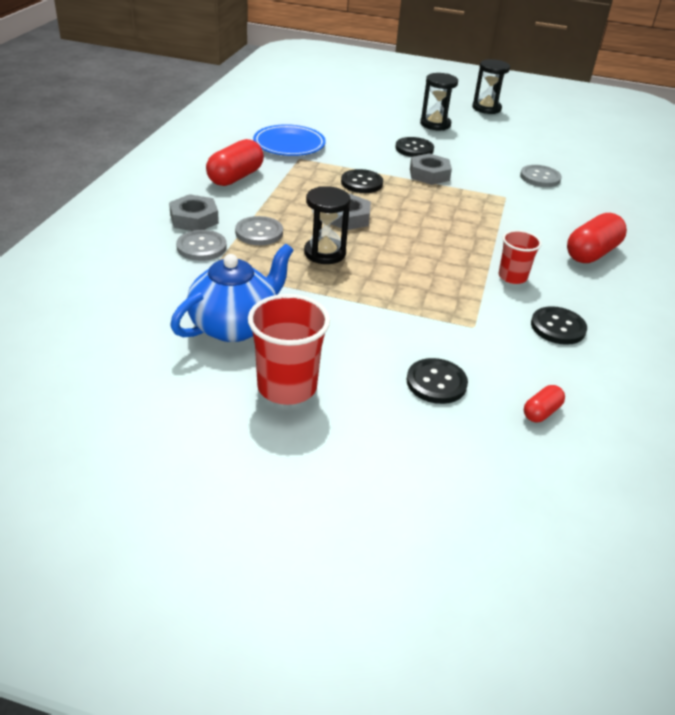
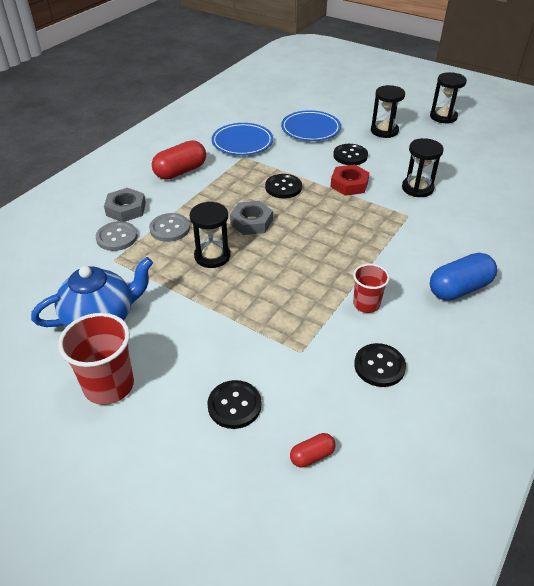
camera: 20 degrees right, 5 degrees up
grey nut [410,153,452,185] -> red nut [330,164,370,196]
grey button [520,165,562,187] -> none
red capsule [567,213,627,263] -> blue capsule [430,253,497,301]
none -> blue plate [281,110,341,141]
none -> black hourglass [402,138,444,197]

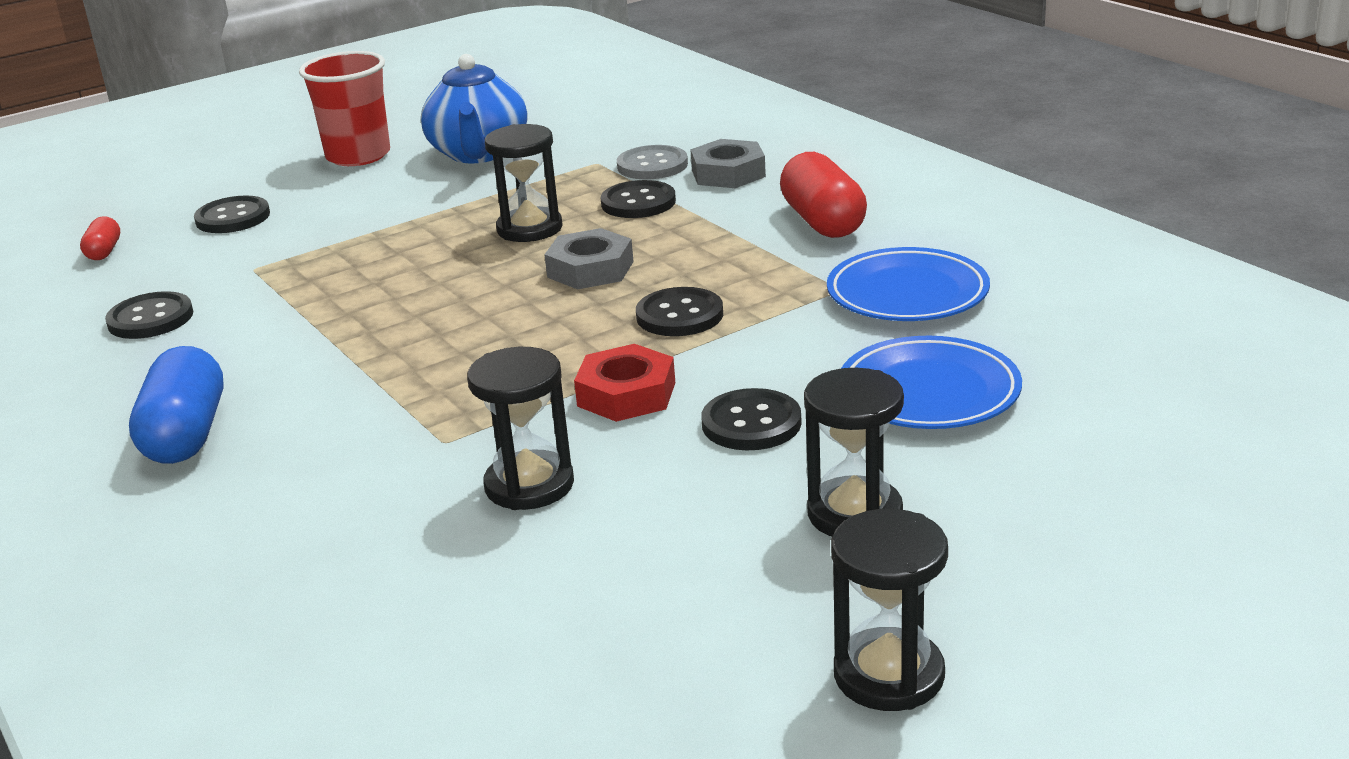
camera: 115 degrees right, 15 degrees down
grey button [149,213,190,242] -> black button [601,180,676,218]
red cup [353,264,390,313] -> none

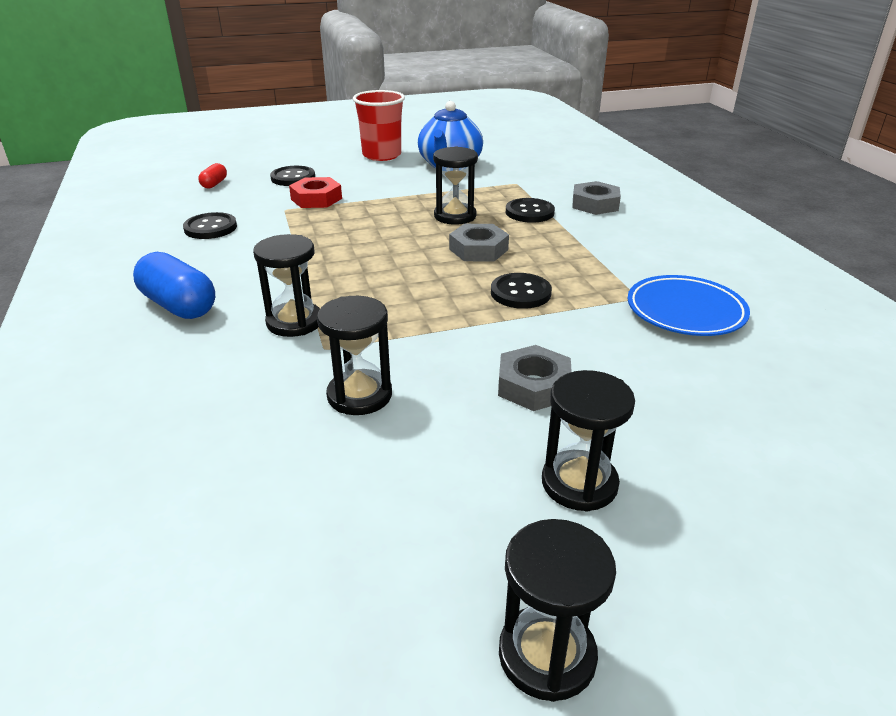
camera: 15 degrees right, 5 degrees up
blue capsule [129,346,223,464] -> blue capsule turned 60 degrees counterclockwise [133,252,215,319]
red nut [574,344,675,422] -> red nut moved to [289,177,342,208]
grey button [617,145,688,179] -> none
black button [701,388,802,450] -> grey nut [498,345,572,411]
red capsule [780,152,867,238] -> none
blue plate [841,336,1022,429] -> none
none -> black hourglass [253,234,320,337]

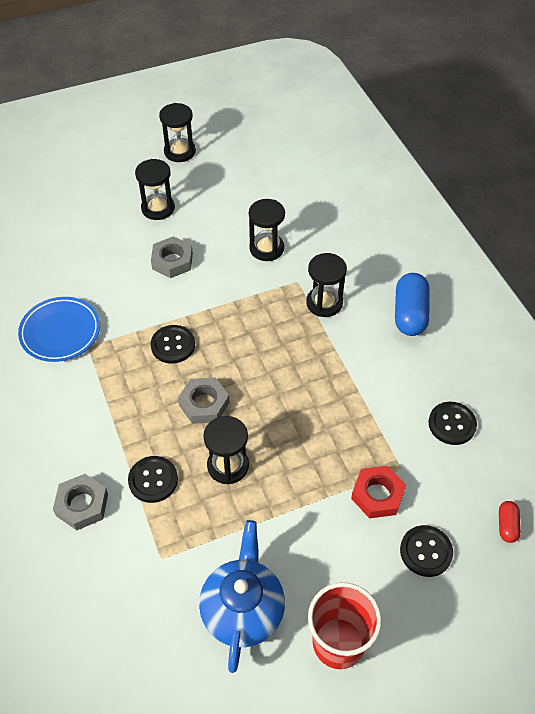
camera: 175 degrees right, 20 degrees up
blue capsule [133,252,215,319] -> blue capsule turned 60 degrees clockwise [395,273,430,336]

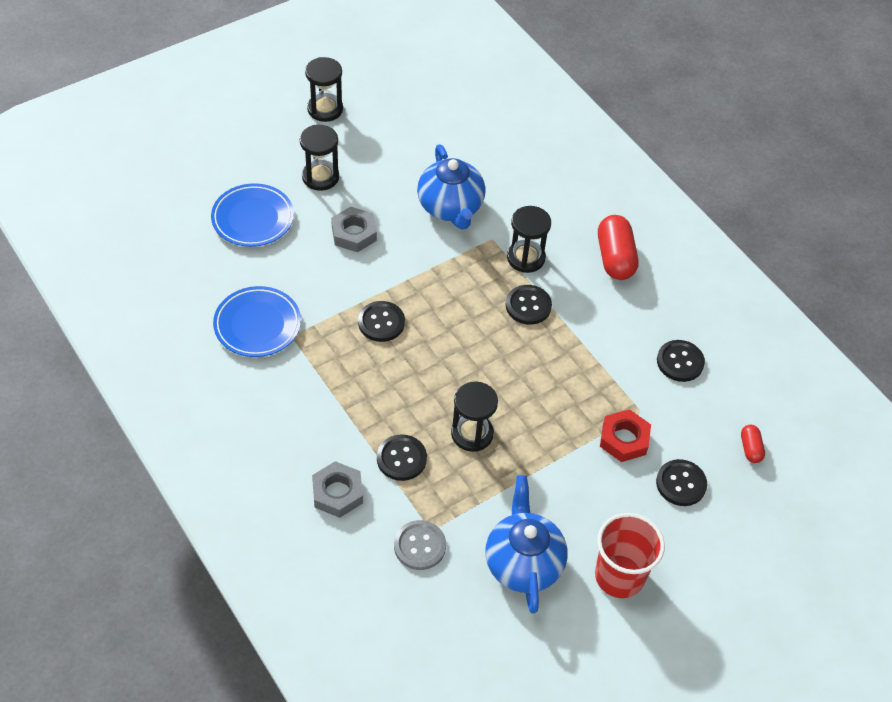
camera: 15 degrees left, 0 degrees up
grey nut [178,377,230,424] -> none
black hourglass [249,199,285,261] -> blue teapot [417,144,486,230]
blue capsule [395,273,430,336] -> red capsule [598,215,638,280]
none -> blue plate [211,183,294,247]
none -> grey button [394,520,446,570]
none -> black button [506,285,552,325]

